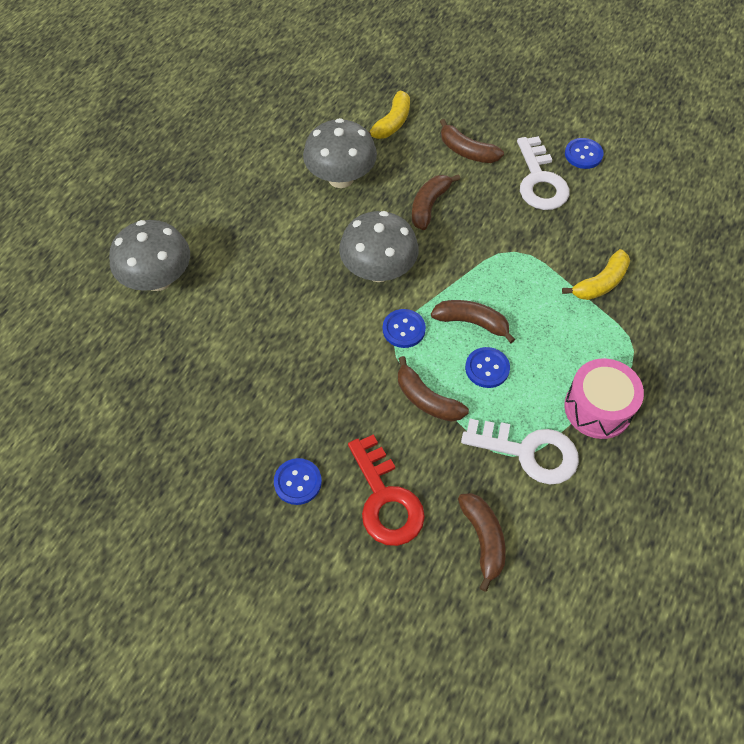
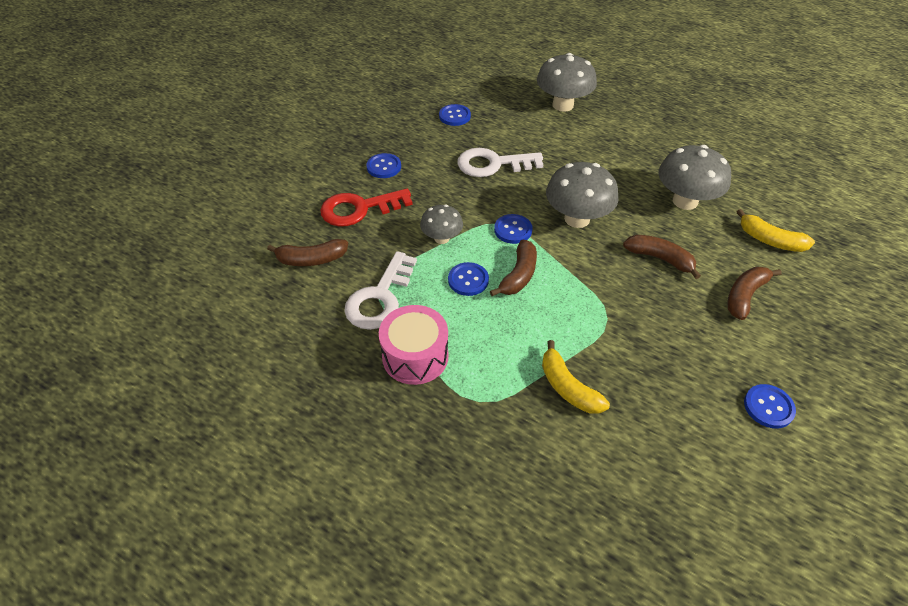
camera: 95 degrees right, 10 degrees down
brown banana [398,356,469,422] -> grey mushroom [420,204,463,244]
white key [517,136,569,210] -> white key moved to [457,148,543,177]
none -> blue button [439,104,471,126]

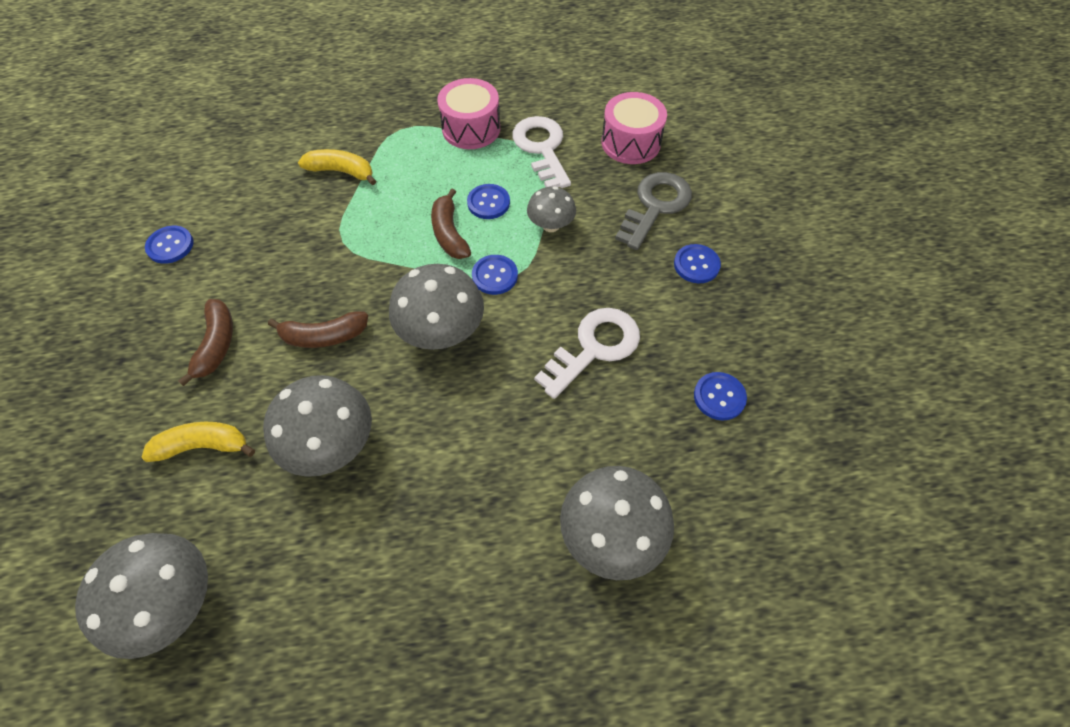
camera: 140 degrees right, 10 degrees up
brown banana [267,239,348,266] -> pink drum [601,92,667,164]
red key [320,189,413,226] -> grey key [615,172,692,250]
none -> grey mushroom [75,533,208,659]

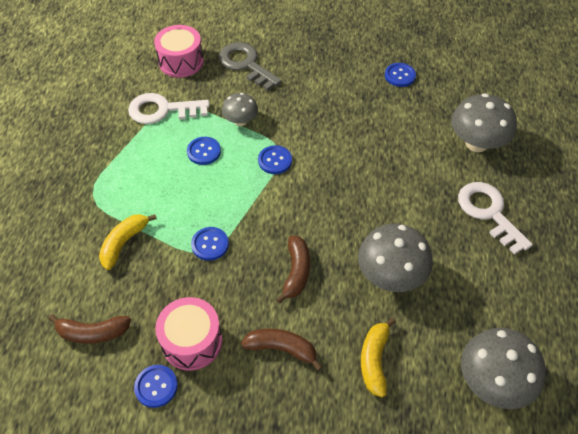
camera: 75 degrees left, 5 degrees down
grey mushroom [389,264,484,350] -> none
brown banana [431,188,471,259] -> brown banana moved to [49,314,131,344]
pink drum [438,78,500,149] -> pink drum moved to [155,297,222,370]
white key [534,308,640,399] -> white key moved to [458,182,533,255]
blue button [674,244,721,283] -> blue button moved to [191,227,229,261]

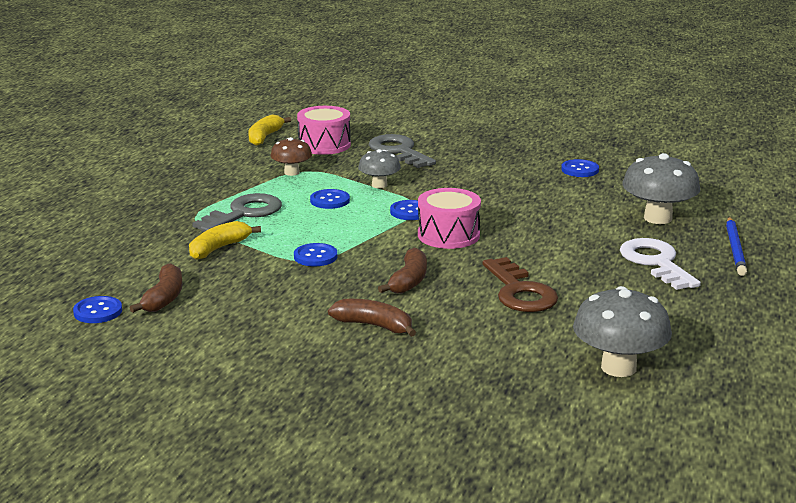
camera: 10 degrees right, 30 degrees down
brown banana [49,314,131,344] -> brown banana turned 90 degrees counterclockwise [130,263,183,313]
white key [128,93,210,124] -> brown mushroom [271,137,312,176]
blue button [134,365,178,408] -> blue button moved to [73,296,122,323]
pink drum [155,297,222,370] -> pink drum moved to [418,188,481,249]
grey mushroom [358,224,433,292] -> brown key [483,257,558,312]
yellow banana [361,318,396,397] -> yellow banana moved to [248,114,291,146]
none -> grey key [192,193,282,232]
none -> blue pencil [726,217,747,276]

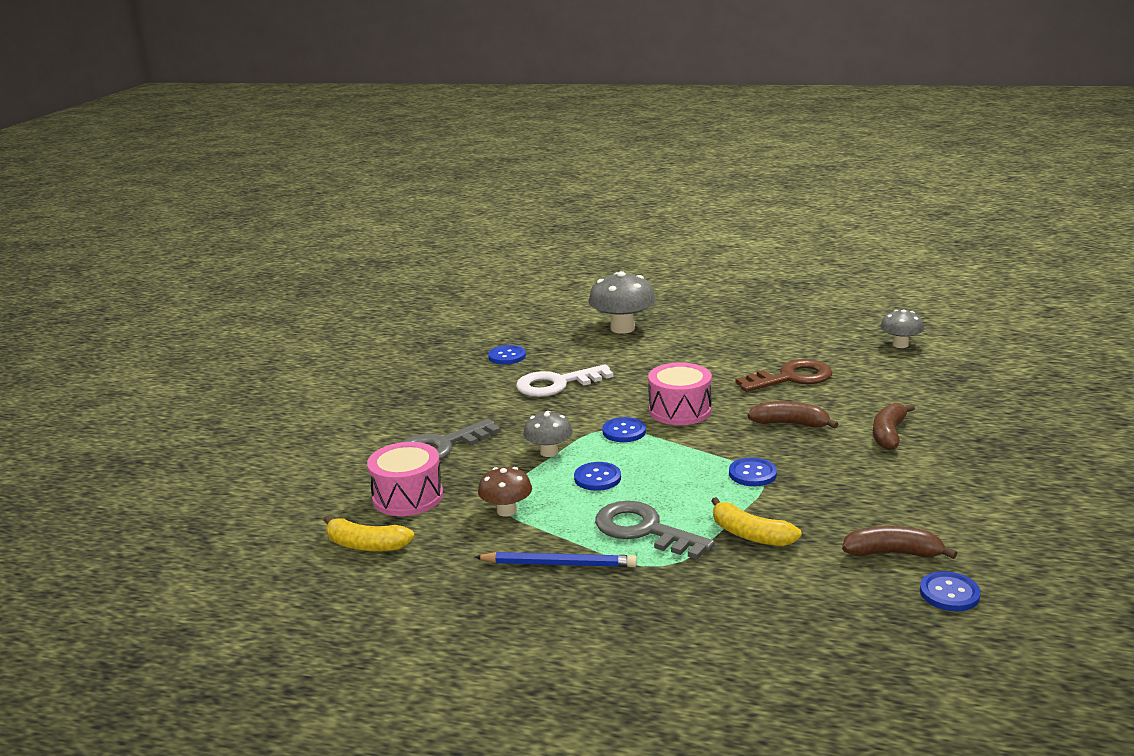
camera: 90 degrees left, 0 degrees up
grey mushroom [573,286,672,377] -> grey mushroom [880,309,924,348], size x0.59
white key [620,238,701,290] -> white key moved to [516,364,614,397]
blue pencil [726,217,747,276] -> blue pencil moved to [475,552,637,567]

